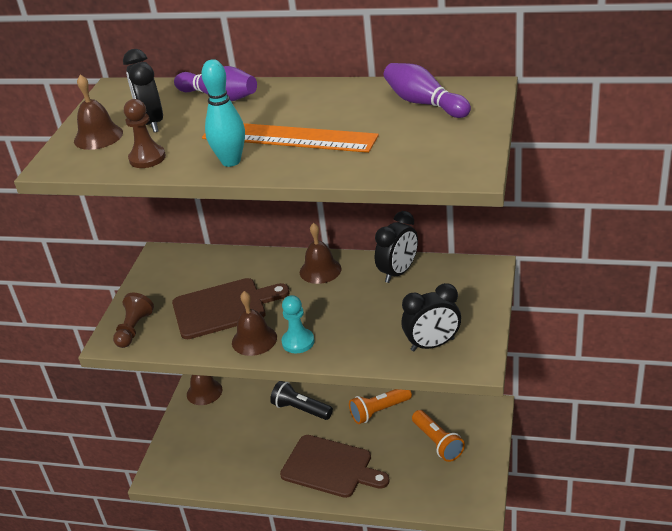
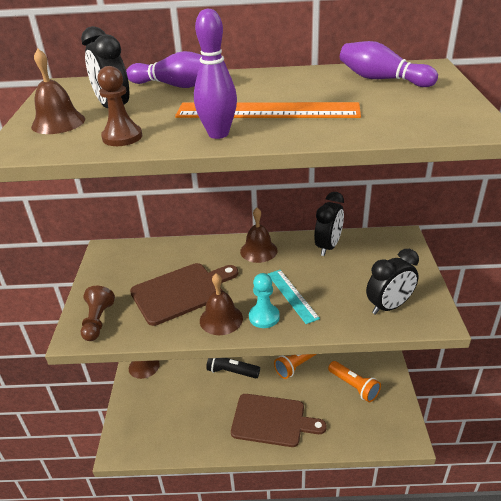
camera: 15 degrees left, 0 degrees up
turquoise bowling pin [202,59,245,167] -> purple bowling pin [194,8,237,139]
none -> turquoise ruler [268,270,320,324]

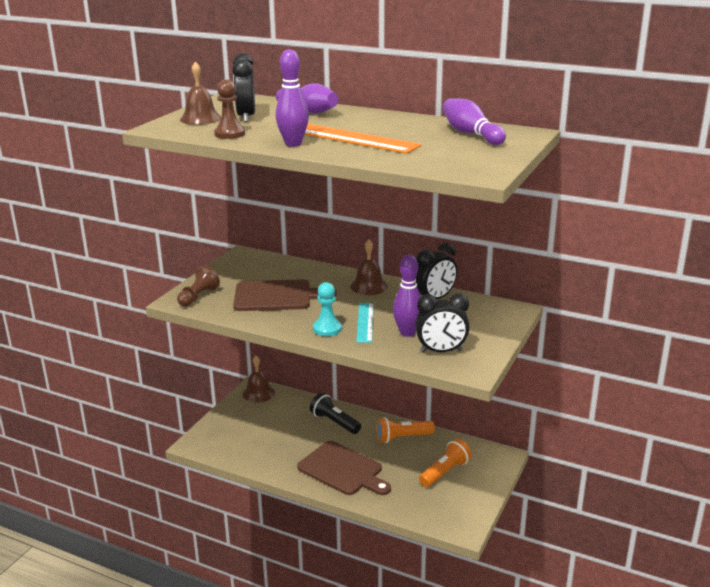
camera: 25 degrees right, 10 degrees down
brown bell [200,273,243,335] -> none
orange flashlight [328,361,381,402] -> orange flashlight turned 120 degrees counterclockwise [419,439,472,487]
none -> purple bowling pin [393,255,421,337]

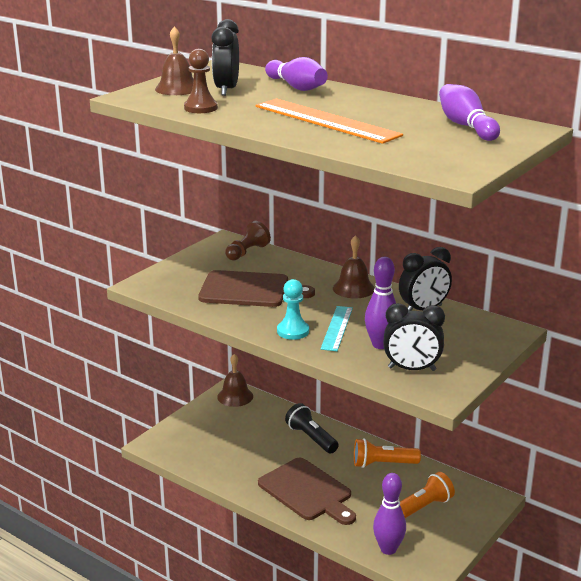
camera: 10 degrees right, 0 degrees up
brown pawn [177,266,220,307] -> brown pawn moved to [225,221,271,260]
purple bowling pin [276,49,309,147] -> purple bowling pin moved to [373,473,406,555]

